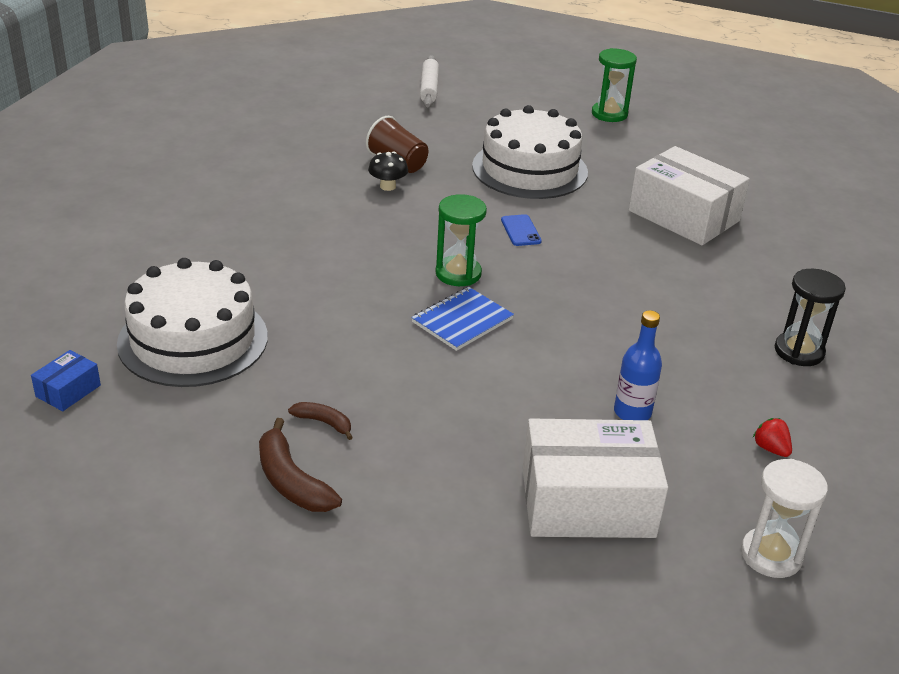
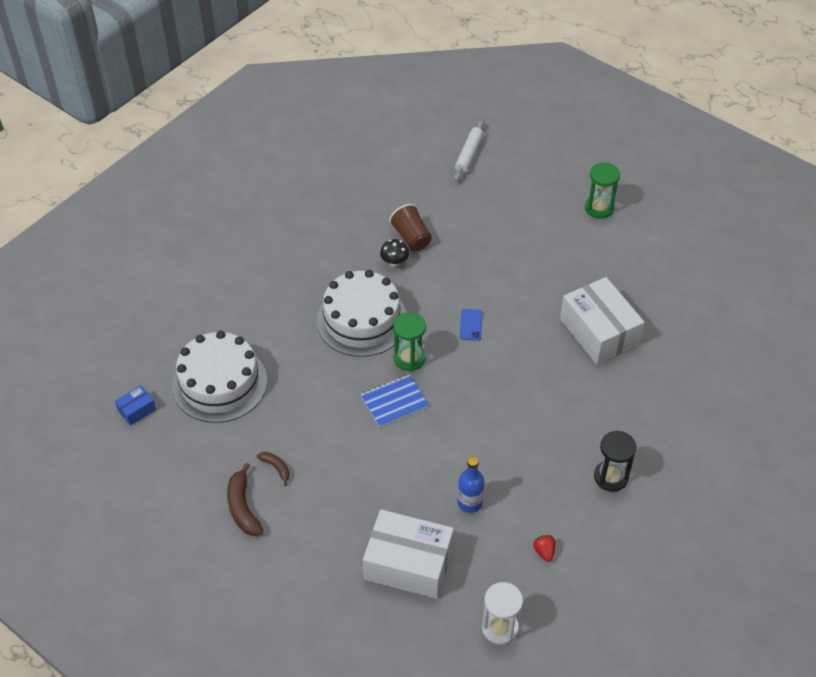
camera: 20 degrees right, 15 degrees up
white cake [472,105,588,199] -> white cake moved to [317,270,407,357]

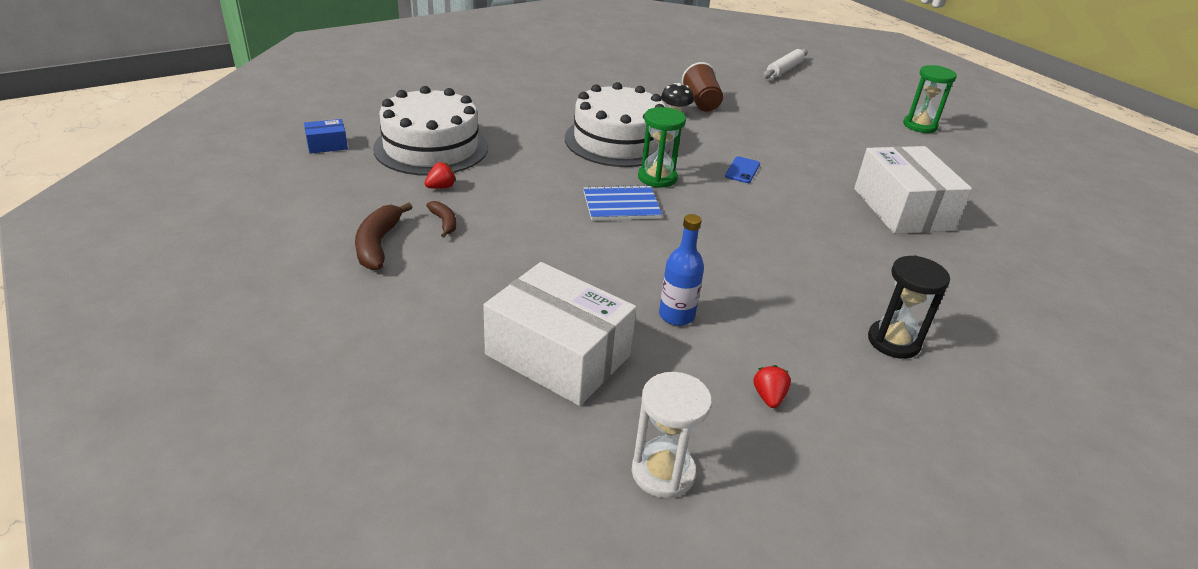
camera: 15 degrees right, 15 degrees down
none -> red strawberry [425,162,456,189]

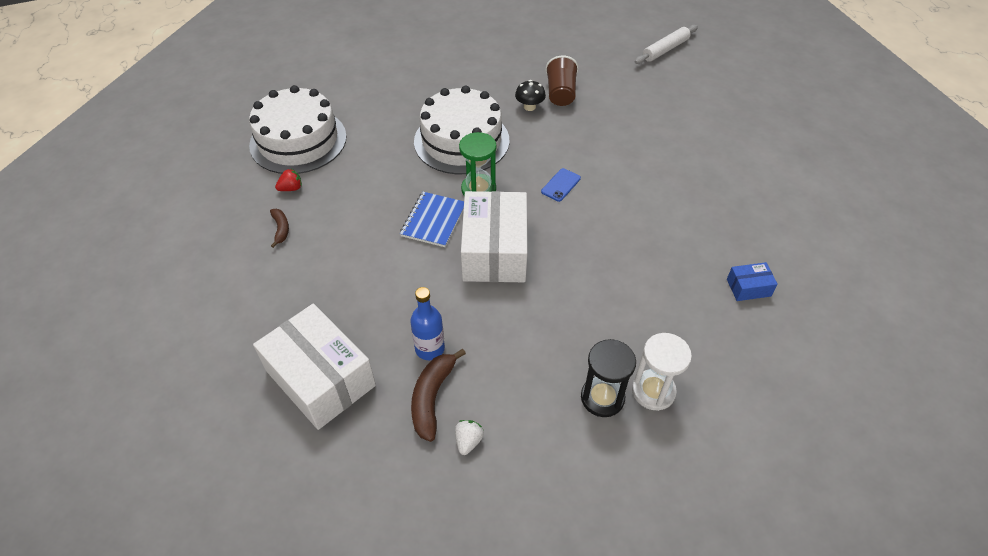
camera: 15 degrees right, 15 degrees up
blue box [304,119,348,154] -> blue box moved to [727,262,778,301]
brown banana [355,202,413,270] -> brown banana moved to [411,349,466,442]
blue notebook [583,185,662,220] -> blue notebook turned 75 degrees counterclockwise [400,192,464,247]
white hourglass [632,372,712,498] -> white hourglass moved to [632,333,692,411]
red strawberry [754,365,791,408] -> white strawberry [455,420,484,455]
white box [854,146,972,234] -> white box moved to [461,191,527,282]
green hourglass [903,65,957,133] -> none

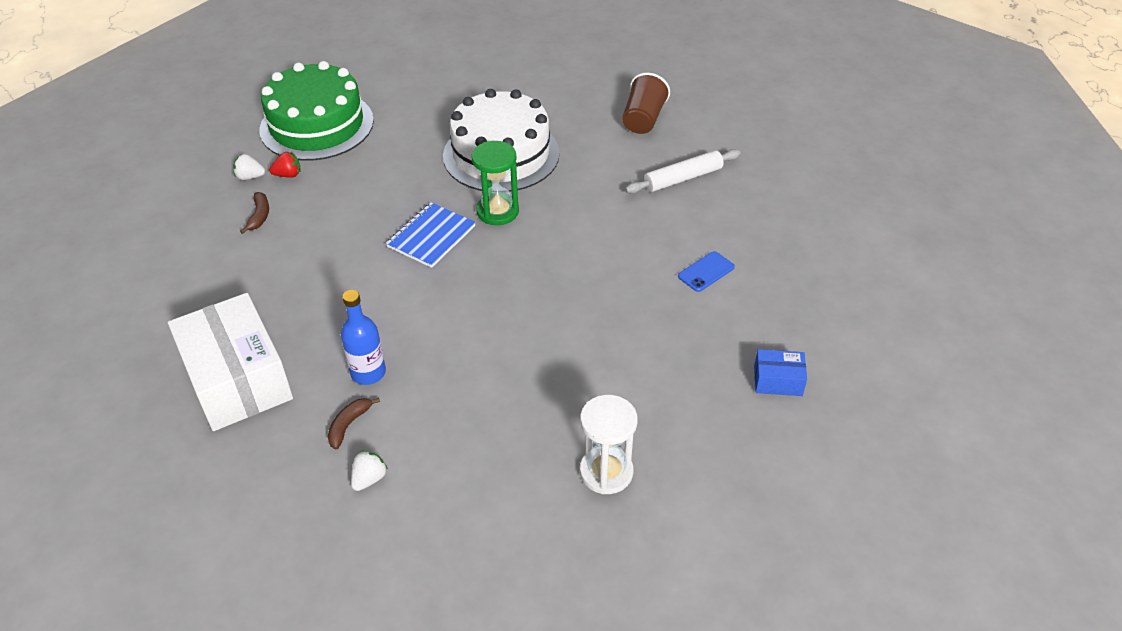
camera: 15 degrees right, 5 degrees down
white cake [249,85,347,174] -> green cake [260,61,374,161]
brown banana [411,349,466,442] -> brown banana [328,398,380,449], size x0.58
white box [461,191,527,282] -> none
black mushroom [515,80,546,111] -> none
blue phone [541,168,581,202] -> blue phone moved to [678,251,735,292]
black hourglass [581,339,636,417] -> none
white rolling pin [635,25,698,64] -> white rolling pin moved to [625,149,741,193]
none -> white strawberry [233,154,265,180]

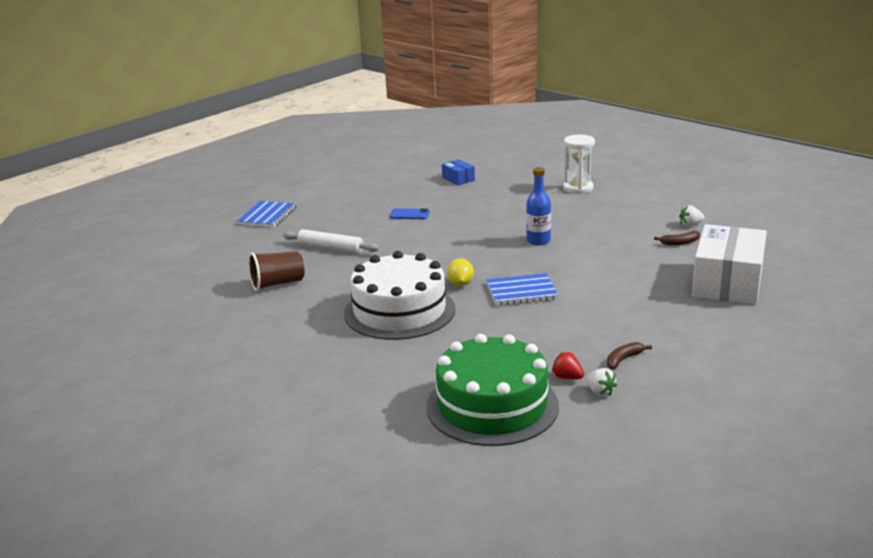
camera: 130 degrees left, 20 degrees down
blue bottle [341,290,386,385] -> blue bottle moved to [526,167,551,245]
green hourglass [472,141,519,225] -> yellow lemon [447,258,474,286]
none -> blue notebook [237,201,296,228]

